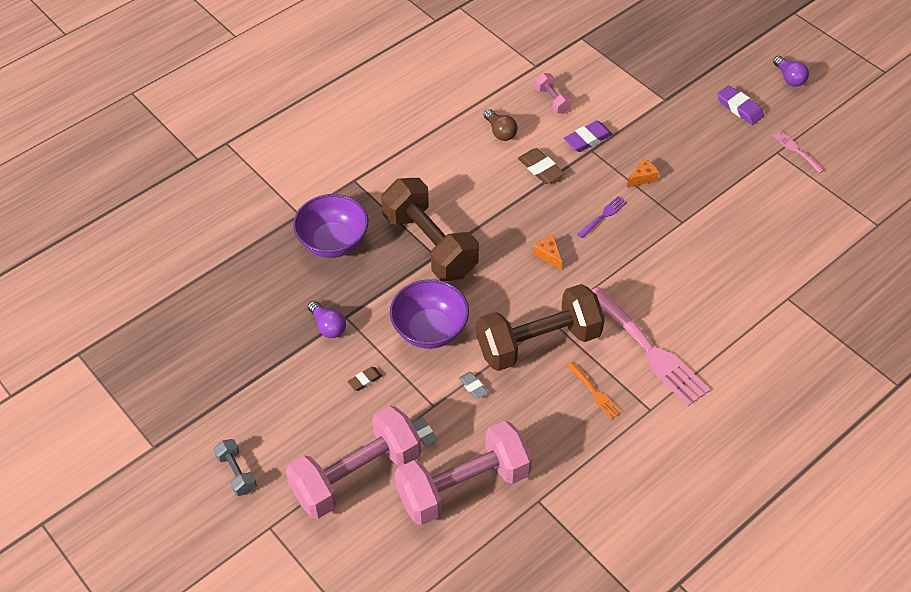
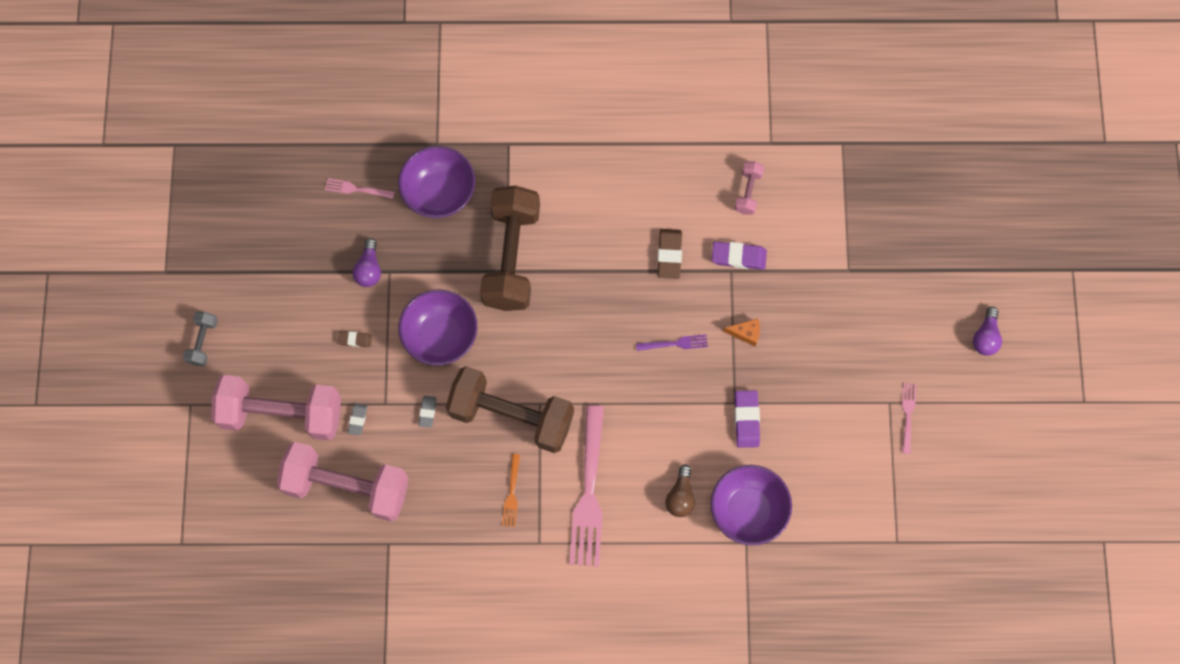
camera: 40 degrees right, 20 degrees up
brown light bulb [484,109,517,141] -> brown light bulb moved to [665,465,695,517]
orange cheese [533,235,562,270] -> none
purple eraser [717,85,764,125] -> purple eraser moved to [734,390,760,448]
none -> pink fork [325,178,395,199]
none -> purple bowl [711,465,792,545]

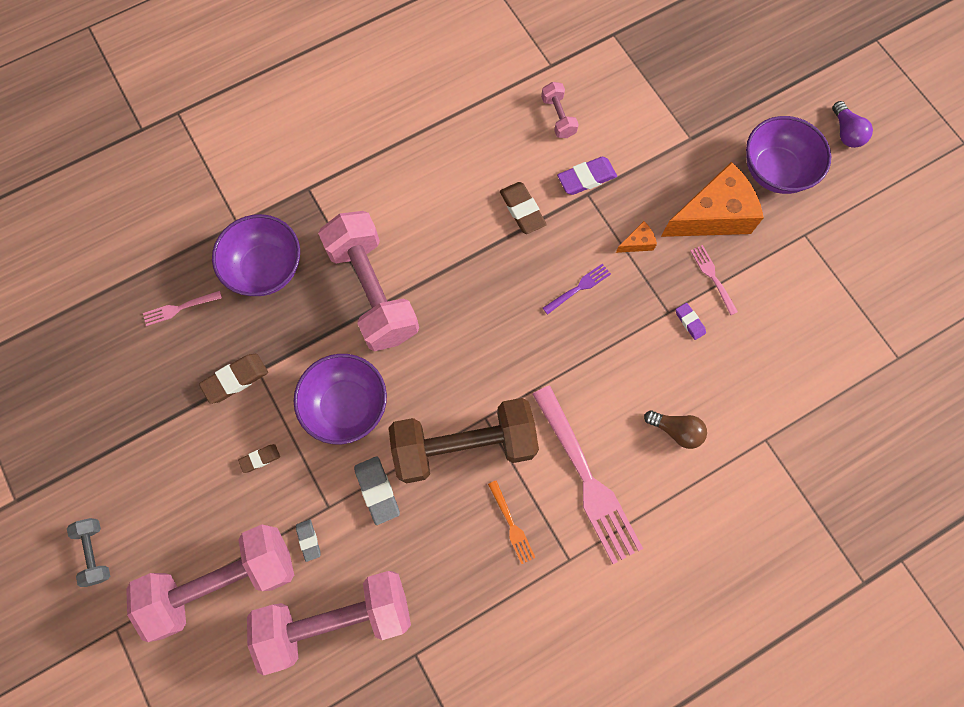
camera: 30 degrees left, 0 degrees up
purple light bulb [353,238,381,287] -> brown eraser [199,354,268,404]
grey eraser [418,396,437,428] -> grey eraser [354,456,400,525], size x1.70
brown dumbbell [480,185,540,311] -> pink dumbbell [318,211,419,351]
brown light bulb [665,465,695,517] -> brown light bulb turned 45 degrees counterclockwise [644,410,707,449]
purple bowl [711,465,792,545] -> purple bowl moved to [746,116,831,194]
purple eraser [734,390,760,448] -> purple eraser [676,303,706,340], size x0.59
pink fork [902,383,916,454] -> pink fork moved to [690,245,738,315]
none -> orange cheese [661,162,764,237]

